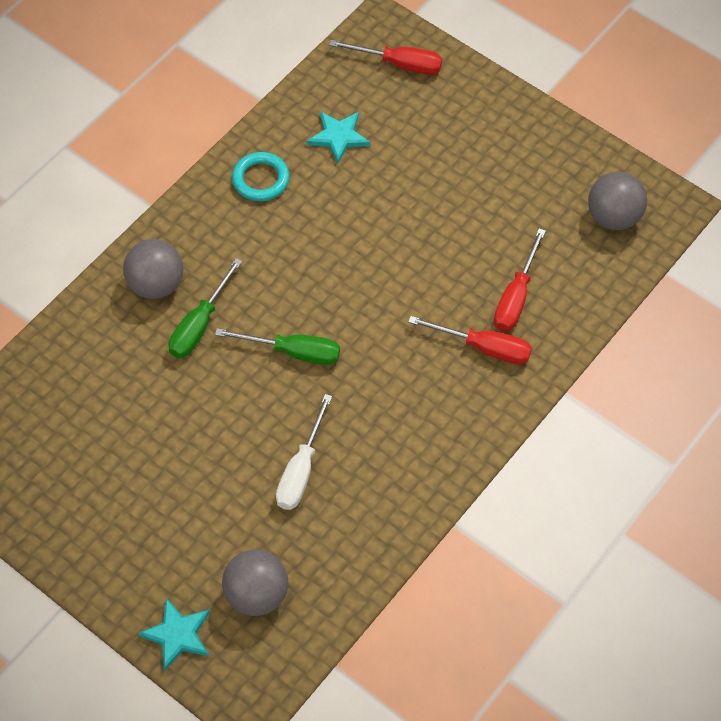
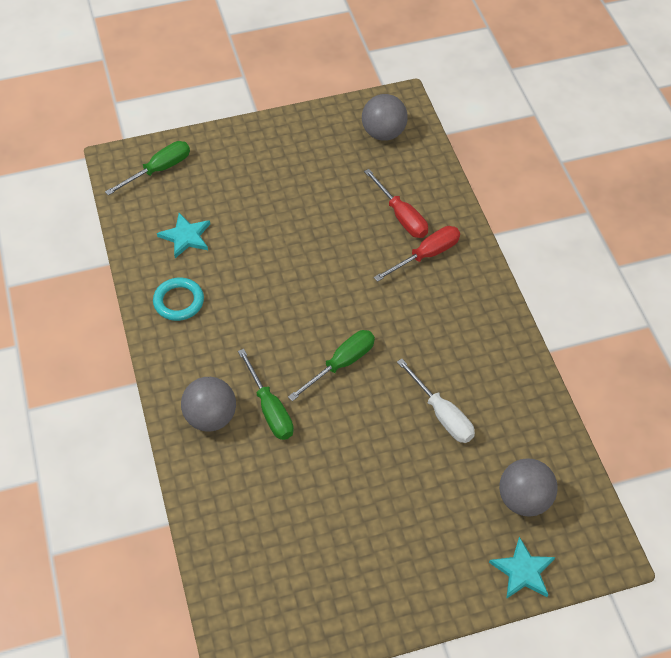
camera: 55 degrees left, 5 degrees down
red screwdriver [329,40,442,75] -> green screwdriver [105,141,190,196]

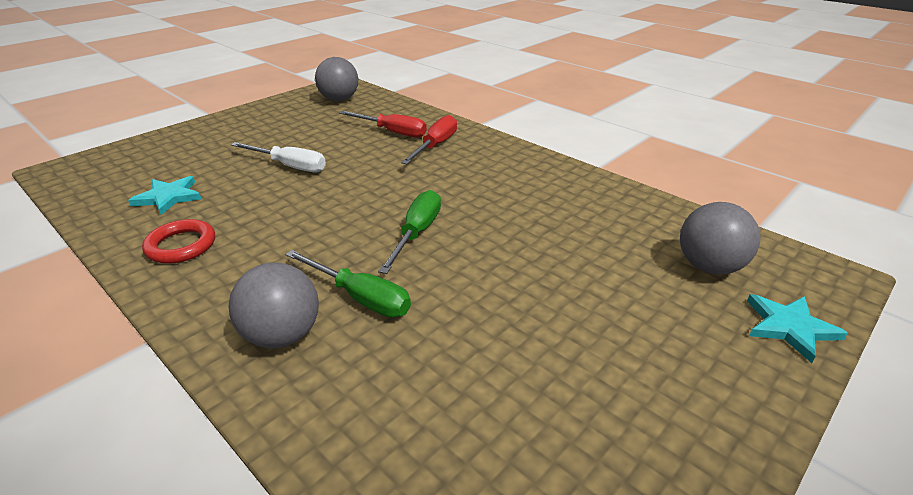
camera: 30 degrees left, 20 degrees down
green screwdriver [105,141,190,196] -> none
turquoise ring [153,278,204,321] -> red ring [142,219,215,264]
white screwdriver [397,359,475,443] -> white screwdriver moved to [231,142,326,172]

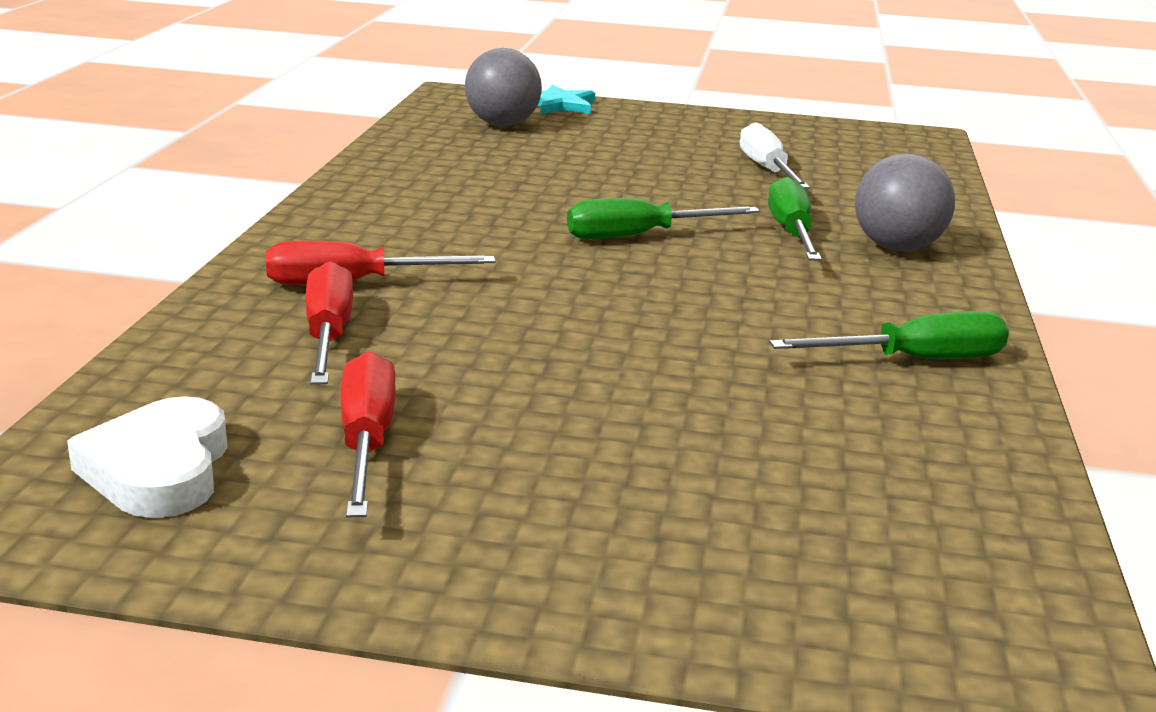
camera: 125 degrees left, 10 degrees down
turquoise star [128,176,201,215] -> none
red ring [142,219,215,264] -> green screwdriver [769,311,1009,359]
white screwdriver [231,142,326,172] -> white screwdriver moved to [740,122,810,189]
grey ball [315,57,358,101] -> white heart [67,396,227,518]
none -> red screwdriver [340,351,396,517]

